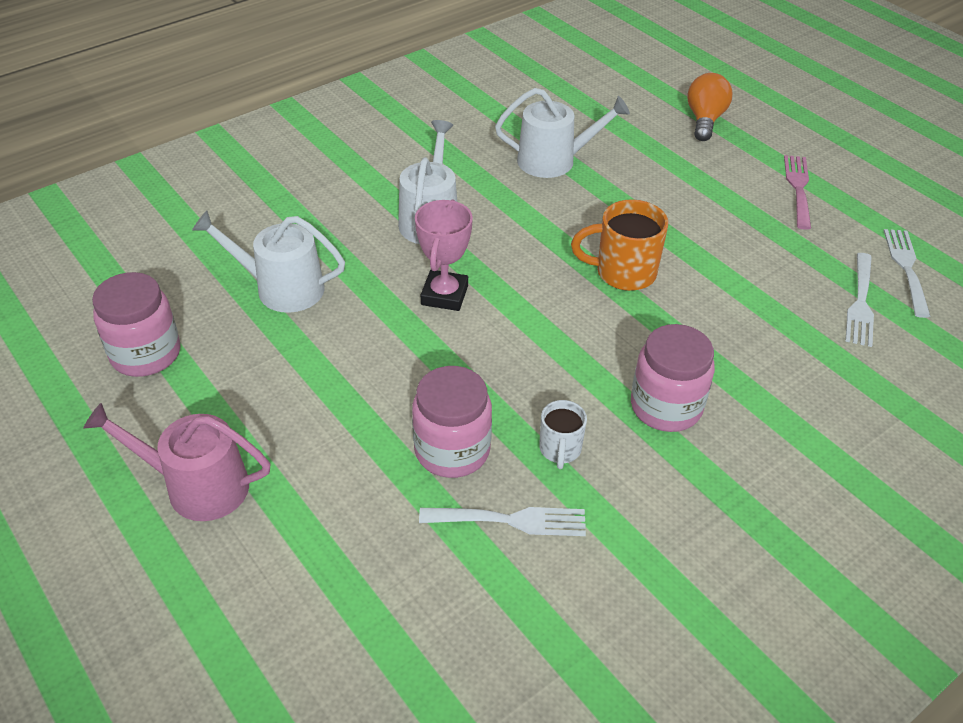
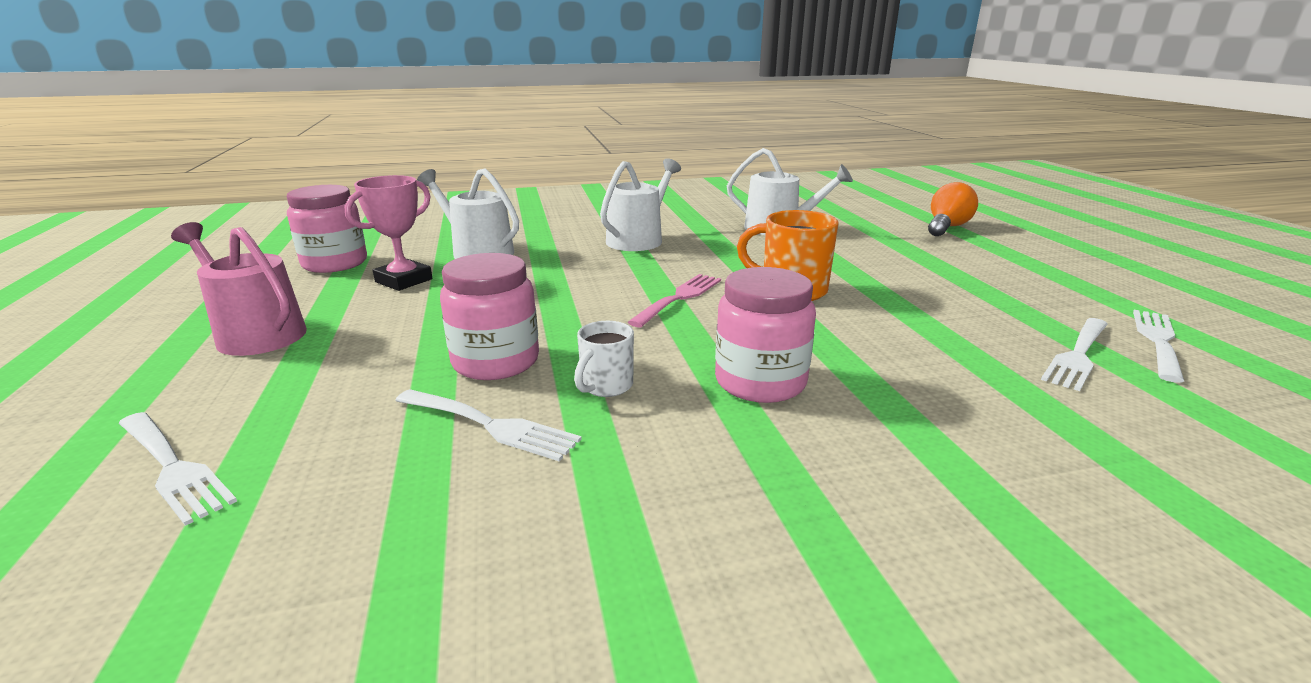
camera: 25 degrees right, 20 degrees down
pink trophy [415,199,473,311] -> pink trophy moved to [345,175,432,291]
pink fork [784,155,811,230] -> pink fork moved to [628,274,721,327]
none -> white fork [119,412,237,526]

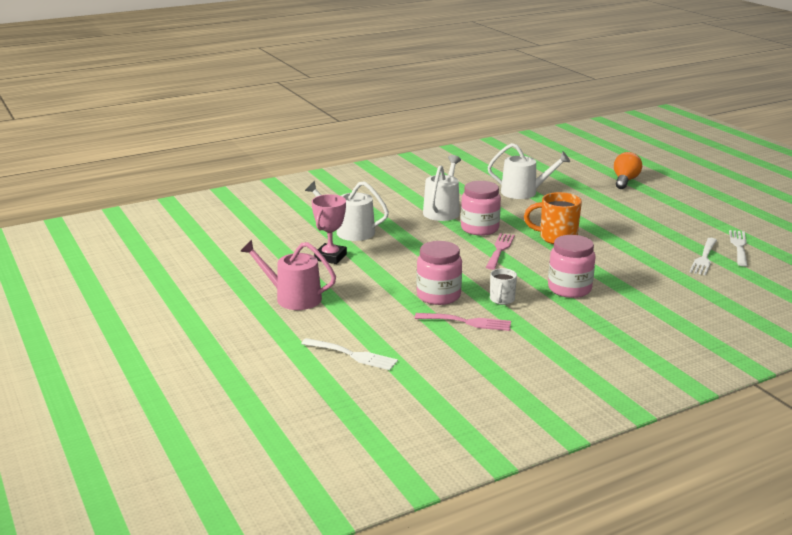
camera: 15 degrees left, 0 degrees up
pink jar [287,185,367,273] -> pink jar moved to [461,181,501,236]
white fork [395,389,582,462] -> pink fork [415,313,511,331]

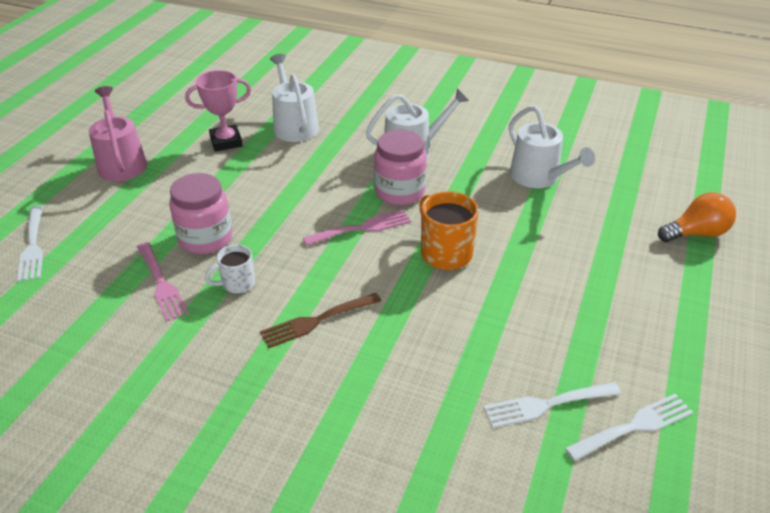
camera: 50 degrees right, 15 degrees up
pink jar [548,235,595,298] -> brown fork [260,293,381,348]

